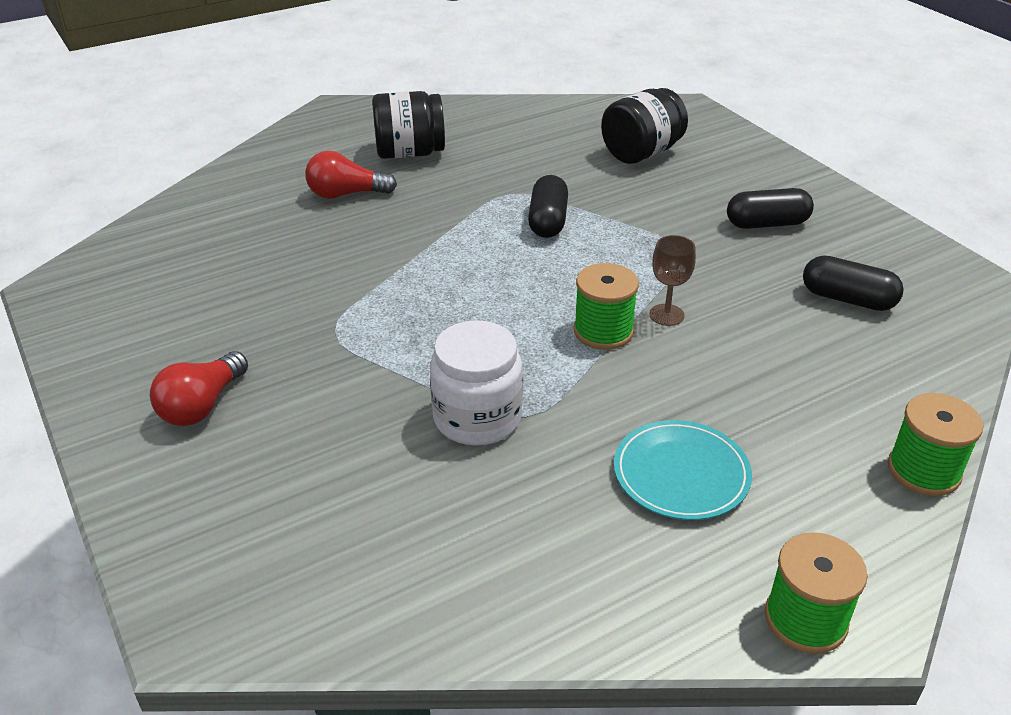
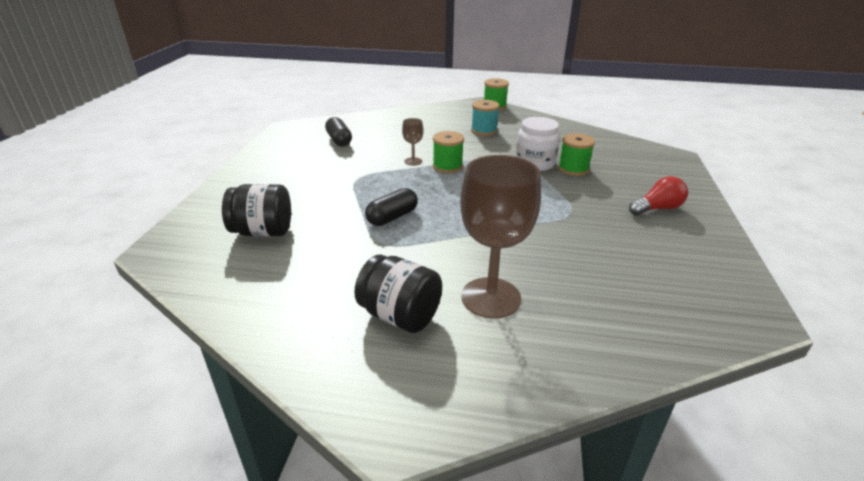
camera: 140 degrees left, 5 degrees down
red light bulb [305,151,397,199] -> brown goblet [460,155,541,319]
turquoise plate [614,420,752,520] -> turquoise spool [471,100,500,136]
black capsule [727,188,814,229] -> none
green spool [888,393,983,496] -> green spool moved to [558,133,595,176]

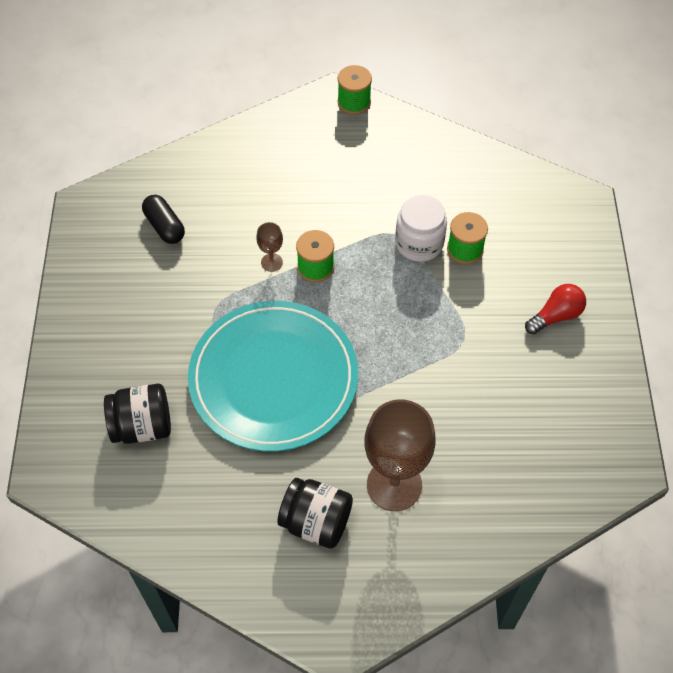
camera: 10 degrees left, 25 degrees up
black capsule [365,188,418,226] -> turquoise plate [188,301,358,452]
turquoise spool [471,100,500,136] -> none

